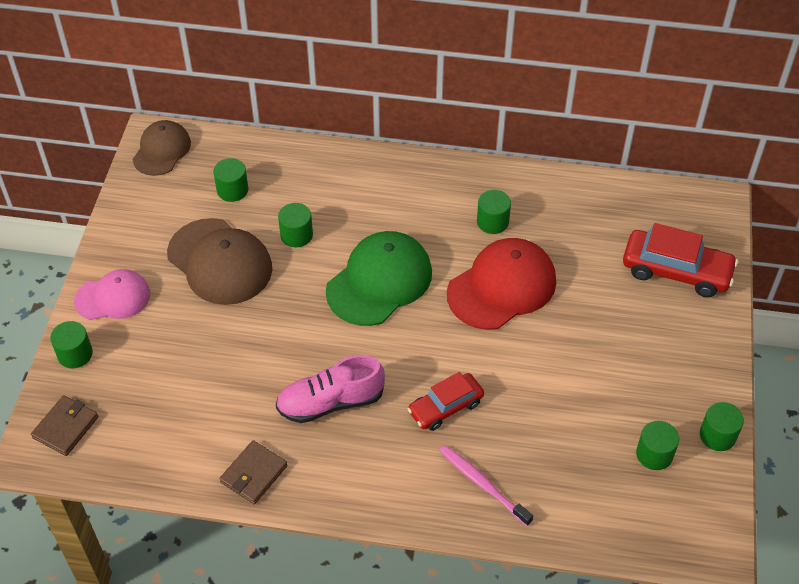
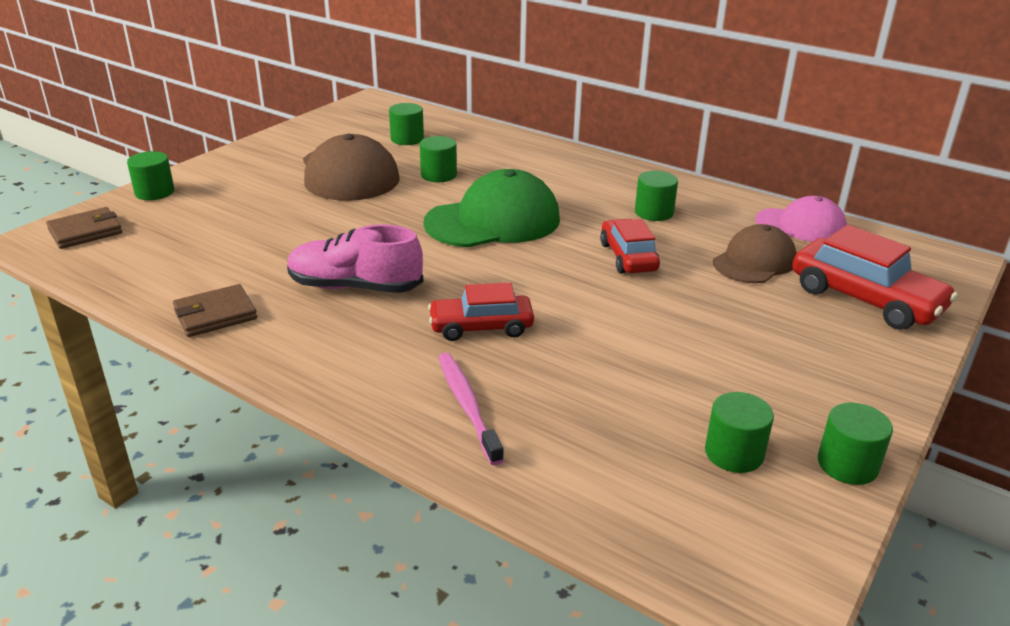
camera: 25 degrees right, 20 degrees down
pink cap [74,269,150,320] -> pink cap moved to [755,196,847,242]
brown cap [132,120,191,176] -> brown cap moved to [713,224,797,283]
red cap [447,238,556,330] -> red car [600,219,660,274]

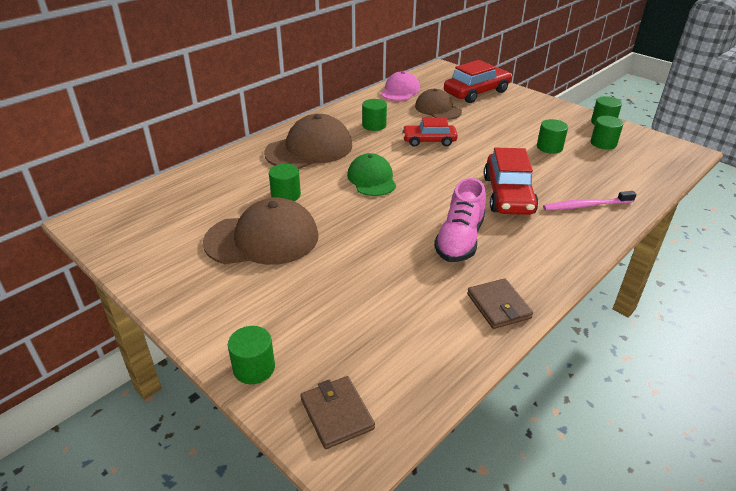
camera: 80 degrees left, 5 degrees up
green cylinder [389,103,424,145] -> green cylinder moved to [537,119,568,154]
green cap [423,169,560,247] -> green cap [347,153,396,196], size x0.63
red car [428,283,534,341] -> red car [484,148,538,215], size x1.53
none -> brown cap [264,114,352,169]

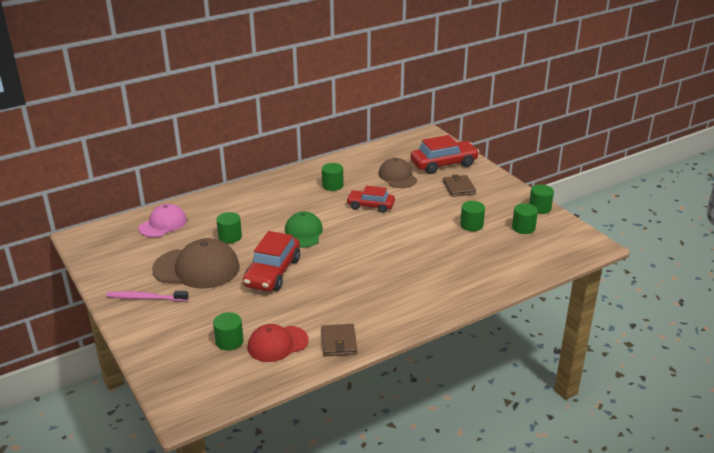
camera: 15 degrees right, 5 degrees down
green cylinder [228,326,275,384] -> green cylinder moved to [213,312,244,351]
brown cap [264,114,352,169] -> none
brown wallet [301,376,375,449] -> brown wallet moved to [443,175,476,197]
pink cap [381,71,420,101] -> pink cap moved to [139,204,187,237]
pink shoe [434,178,486,262] -> none
red car [484,148,538,215] -> red car moved to [243,231,300,291]
pink toothbrush [543,191,636,211] -> pink toothbrush moved to [107,291,189,301]
none -> red cap [248,324,309,362]

